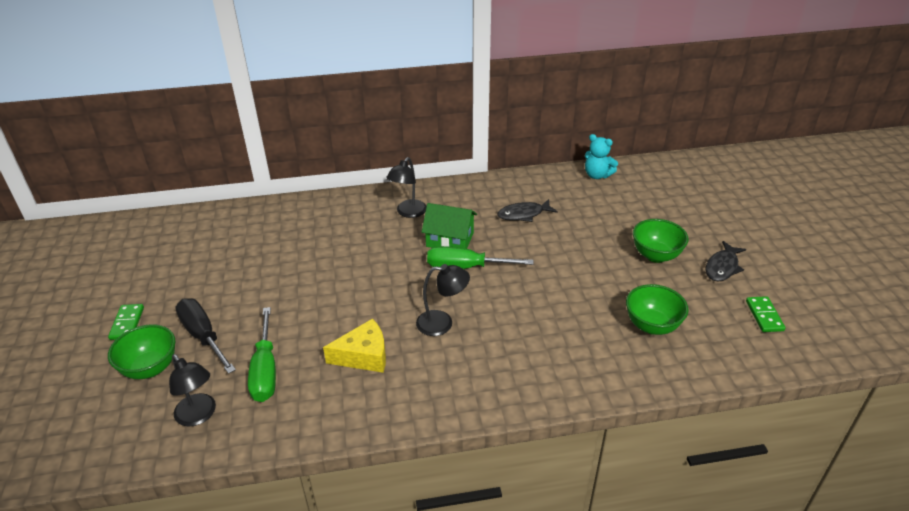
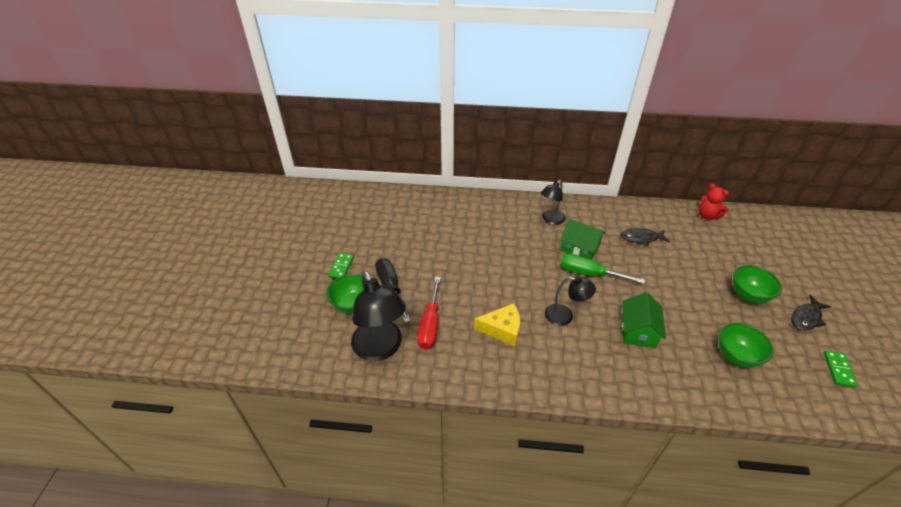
camera: 15 degrees right, 5 degrees up
black lamp [169,354,216,427] -> black lamp [351,270,406,361], size x1.74
green screwdriver [248,307,276,402] -> red screwdriver [417,277,441,350]
turquoise teddy bear [585,134,618,179] -> red teddy bear [699,184,729,220]
none -> green house [622,292,666,348]

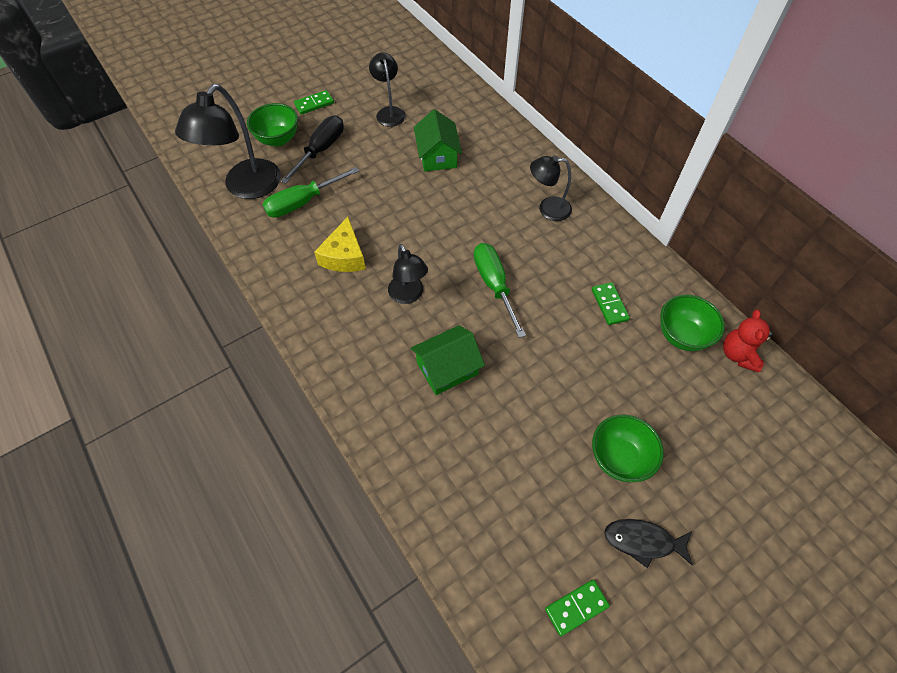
camera: 50 degrees right, 15 degrees up
red screwdriver [417,277,441,350] -> green screwdriver [262,167,359,218]
yellow cheese [474,303,520,346] -> yellow cheese turned 45 degrees clockwise [314,217,366,272]
green house [560,219,606,259] -> green house moved to [414,109,462,172]
black fish [621,228,670,246] -> green domino [592,282,630,325]
green bowl [719,323,774,368] -> green bowl moved to [660,295,725,351]
none -> black lamp [369,53,406,127]

